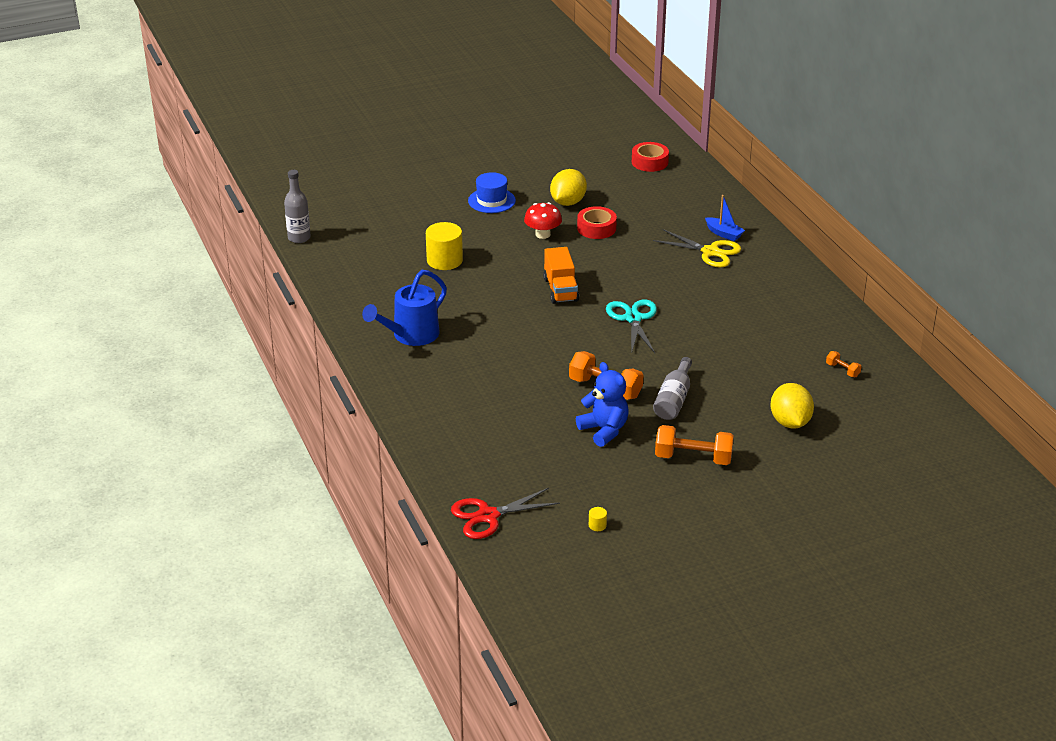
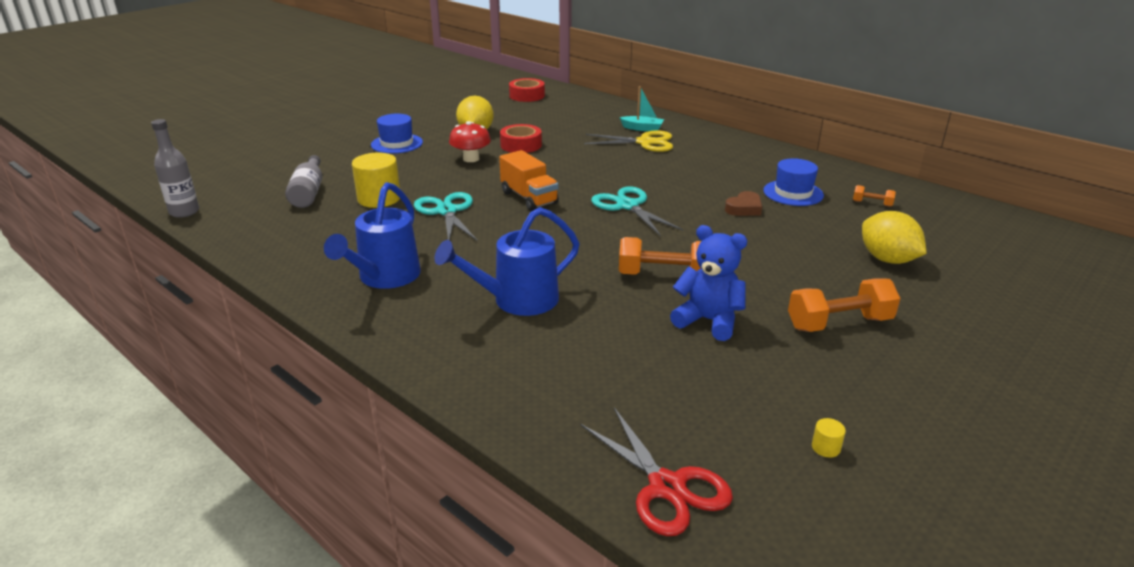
camera: 25 degrees left, 5 degrees down
red scissors [451,488,560,539] -> red scissors turned 75 degrees counterclockwise [580,408,733,536]
grey bottle [653,357,692,420] -> grey bottle moved to [285,155,322,208]
blue boat [705,195,745,241] -> turquoise boat [619,86,664,131]
none -> turquoise scissors [414,192,477,241]
none -> blue watering can [435,207,580,316]
none -> brown heart [725,191,762,216]
none -> blue hat [763,158,824,206]

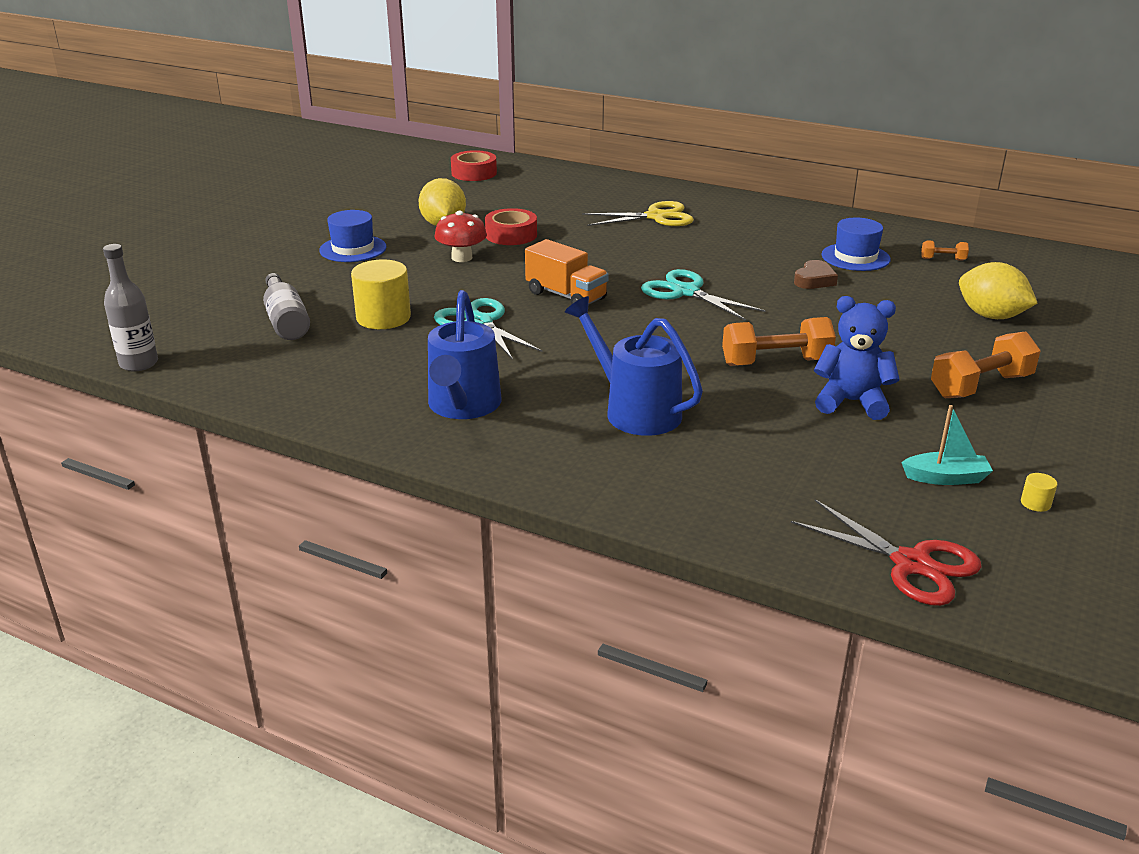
camera: 15 degrees left, 0 degrees up
blue watering can [435,207,580,316] -> blue watering can turned 90 degrees clockwise [565,296,703,436]
turquoise boat [619,86,664,131] -> turquoise boat moved to [901,405,993,485]

